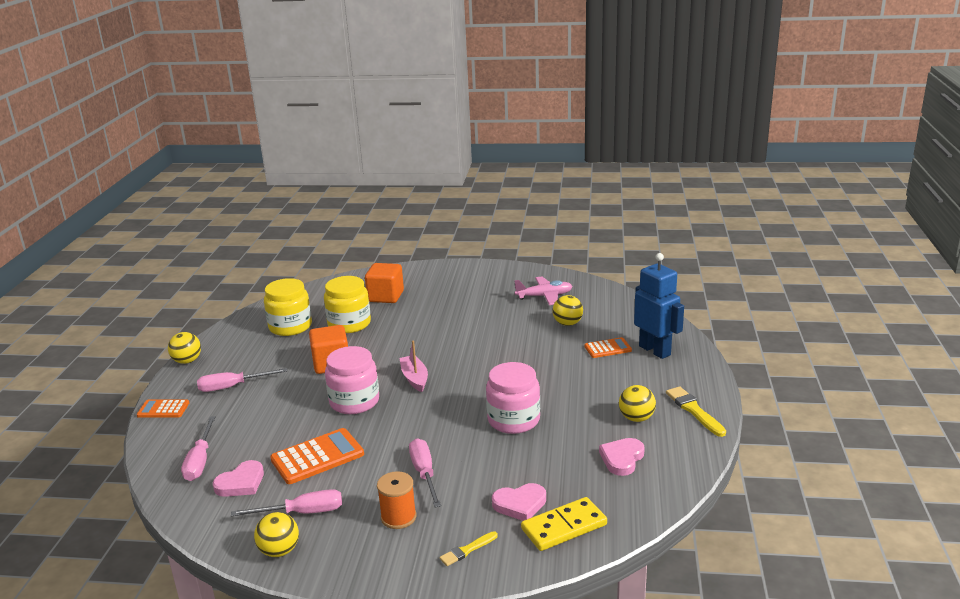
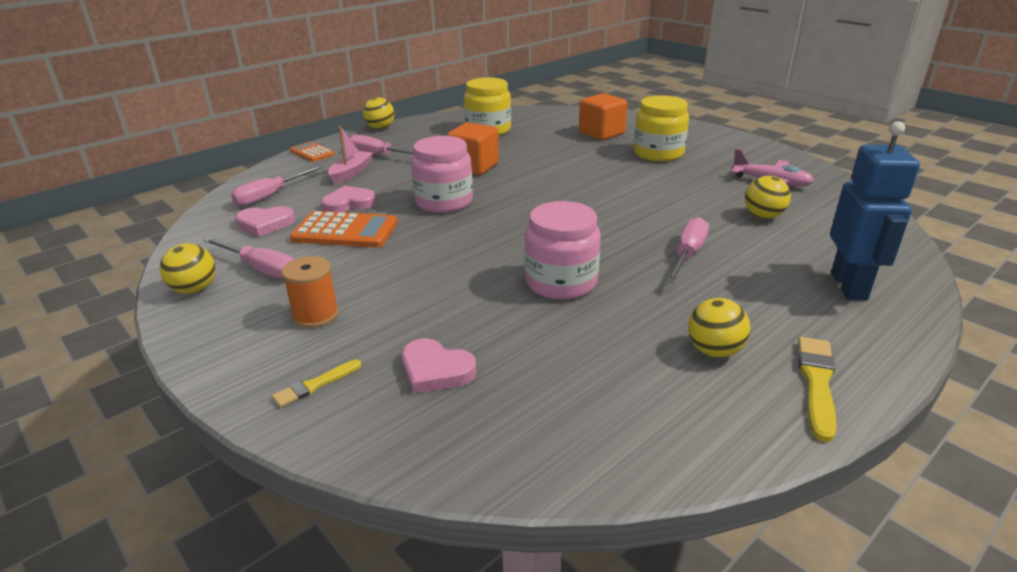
camera: 40 degrees right, 5 degrees up
yellow jar [324,276,371,333] -> yellow jar moved to [634,95,689,161]
pink boat [400,341,428,392] -> pink boat moved to [328,125,373,184]
pink screwdriver [409,438,441,507] -> pink screwdriver moved to [666,217,709,283]
yellow brush [440,531,498,566] -> yellow brush turned 45 degrees counterclockwise [272,359,362,408]
yellow domino [521,497,607,551] -> none
orange calculator [584,337,632,358] -> none
pink heart [599,438,645,476] -> pink heart moved to [321,186,377,212]

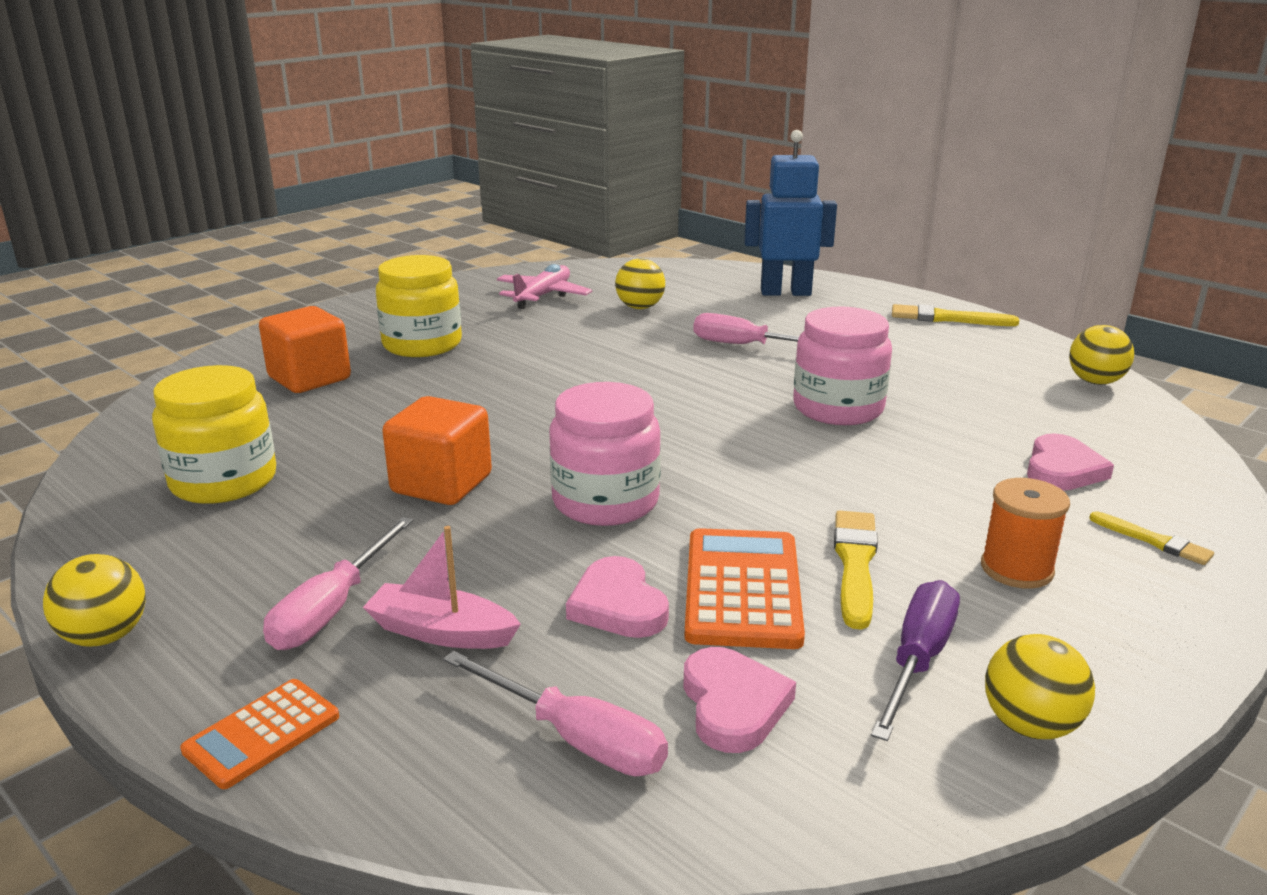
camera: 95 degrees left, 5 degrees down
pink screwdriver [203,237,294,278] -> purple screwdriver [871,580,960,741]
yellow ball [688,298,751,358] -> yellow ball moved to [1069,325,1134,385]
none -> yellow brush [834,510,878,630]

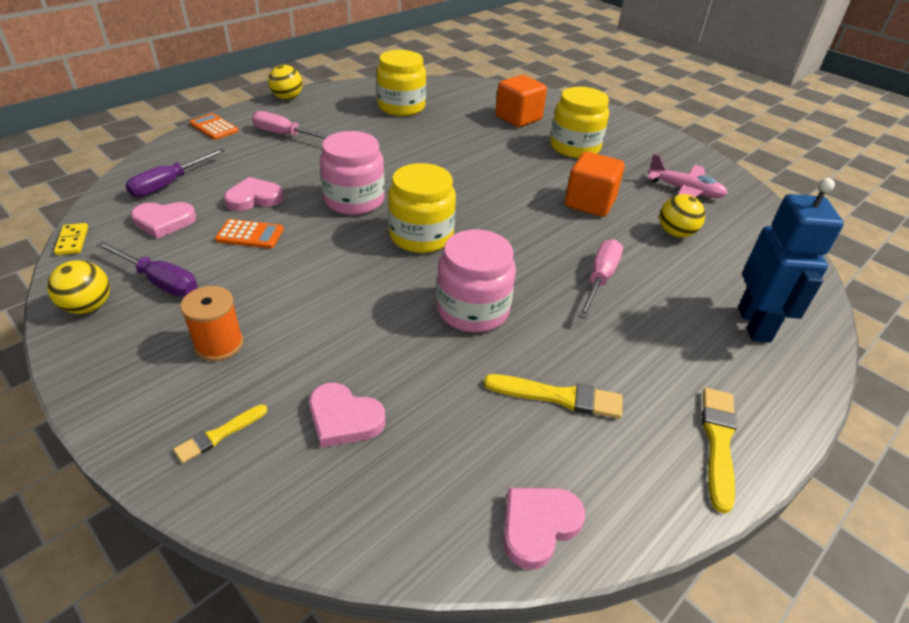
camera: 90 degrees right, 15 degrees up
pink boat [363,526,521,649] -> none
orange cube [382,396,492,505] -> orange cube moved to [565,152,625,217]
pink screwdriver [443,651,668,776] -> purple screwdriver [125,148,225,197]
orange calculator [685,528,805,649] -> orange calculator [215,219,284,248], size x0.60
yellow brush [834,510,878,630] -> yellow brush moved to [484,374,623,419]
yellow ball [1069,325,1134,385] -> pink heart [503,488,585,570]
none -> yellow domino [54,223,88,255]
none -> yellow jar [388,163,456,253]

